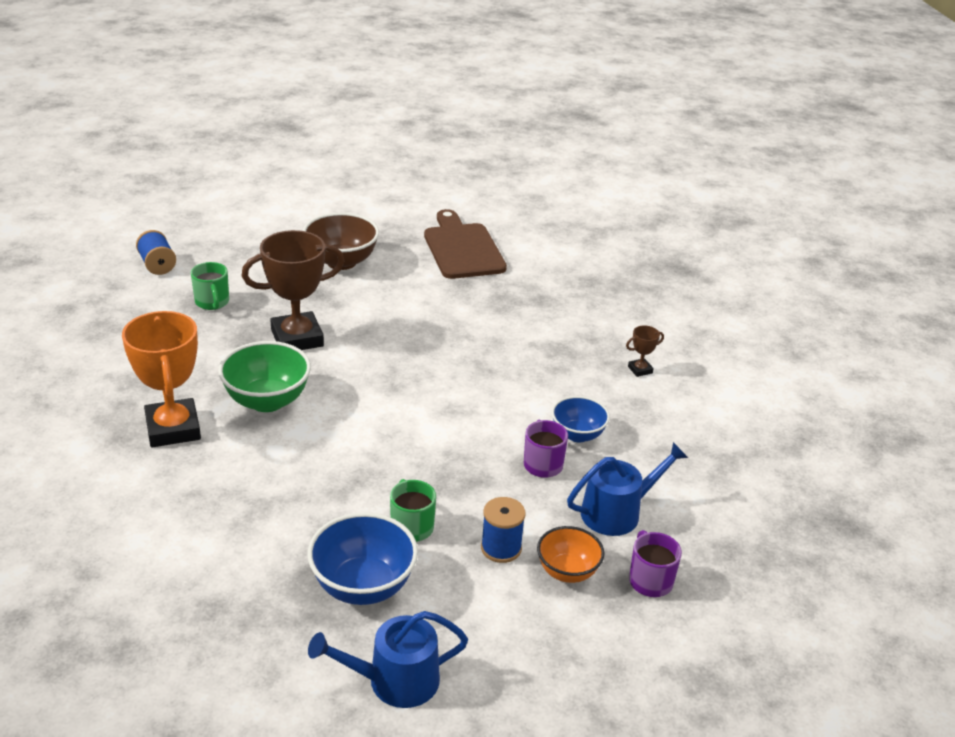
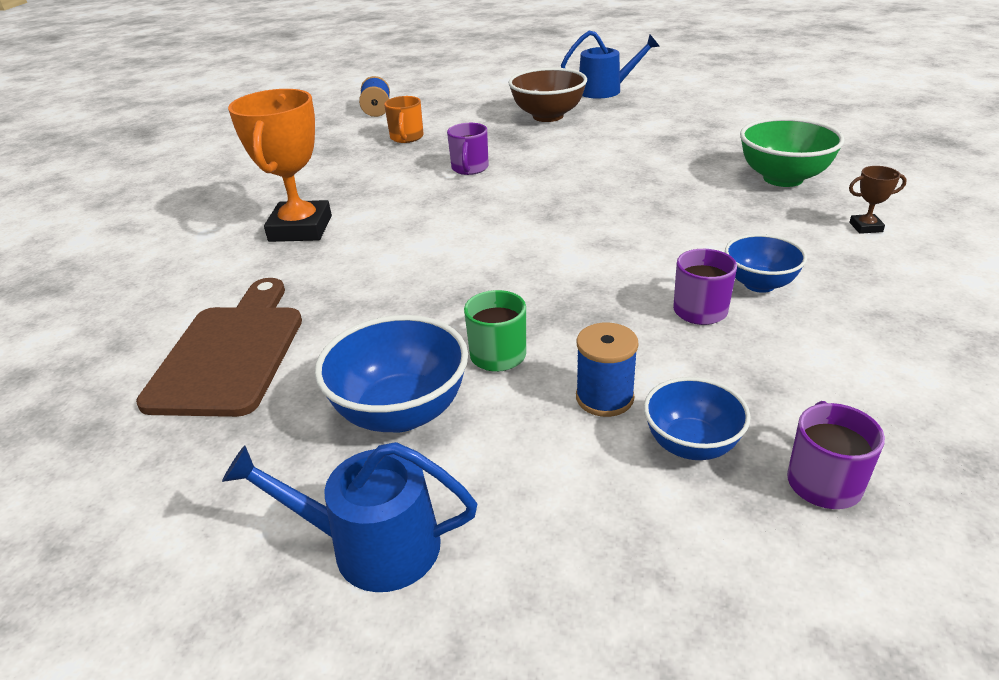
camera: 25 degrees right, 0 degrees up
green mug [191,262,229,310] -> orange mug [384,96,424,143]
green bowl [218,341,311,412] -> green bowl moved to [740,117,845,187]
brown trophy [242,230,345,350] -> purple mug [447,123,489,175]
brown cutting board [424,209,507,279] -> brown cutting board moved to [136,278,302,417]
orange bowl [537,526,604,583] -> blue bowl [644,377,751,460]
blue watering can [567,442,688,536] -> blue watering can moved to [561,31,660,99]

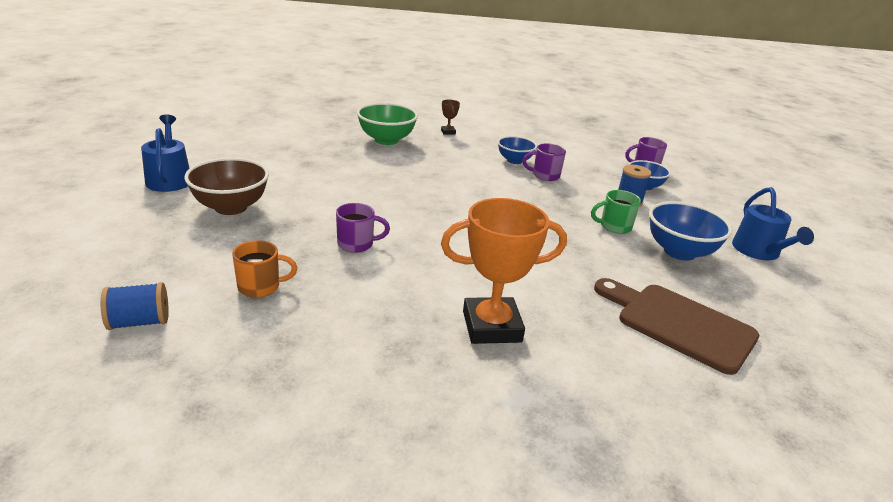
camera: 105 degrees left, 5 degrees down
brown cutting board [136,278,302,417] -> brown cutting board turned 45 degrees clockwise [594,278,759,375]

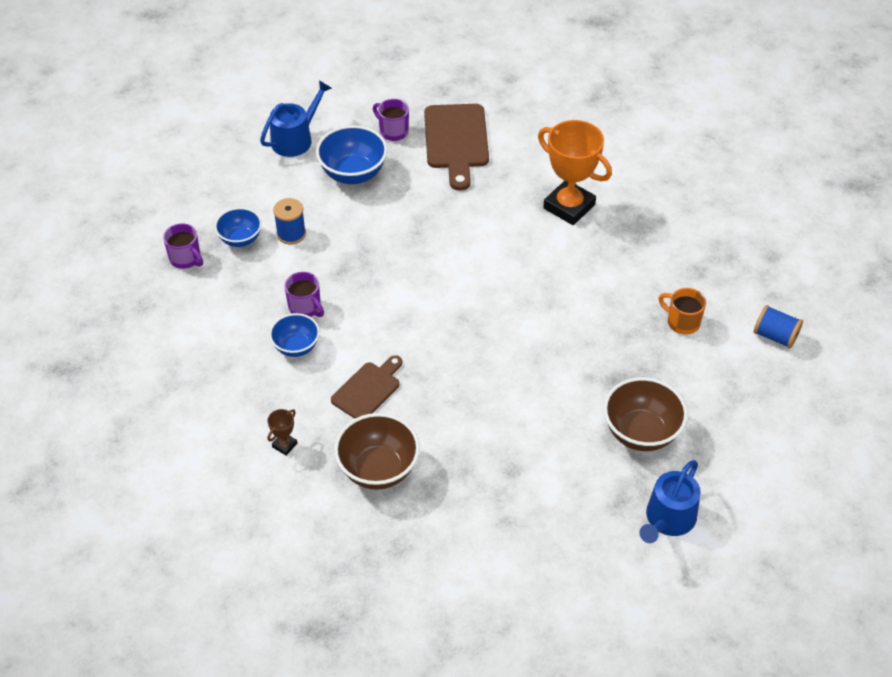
camera: 130 degrees left, 20 degrees up
purple mug [336,203,390,253] -> purple mug moved to [373,99,409,141]
green bowl [357,103,418,145] -> brown bowl [334,413,420,490]
green mug [591,190,641,234] -> none
none -> brown cutting board [331,355,402,419]

